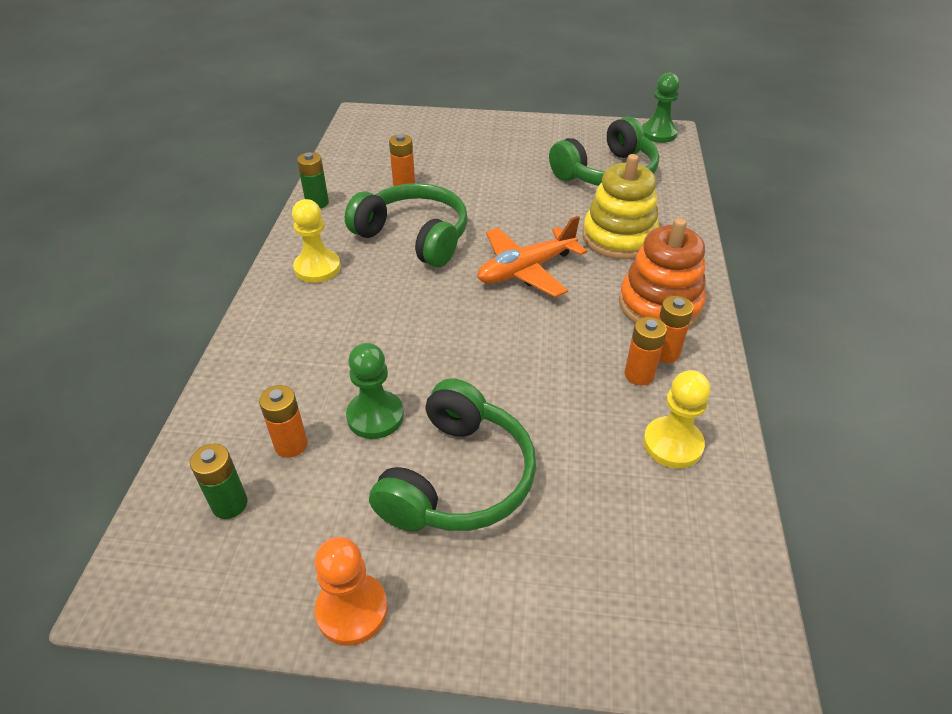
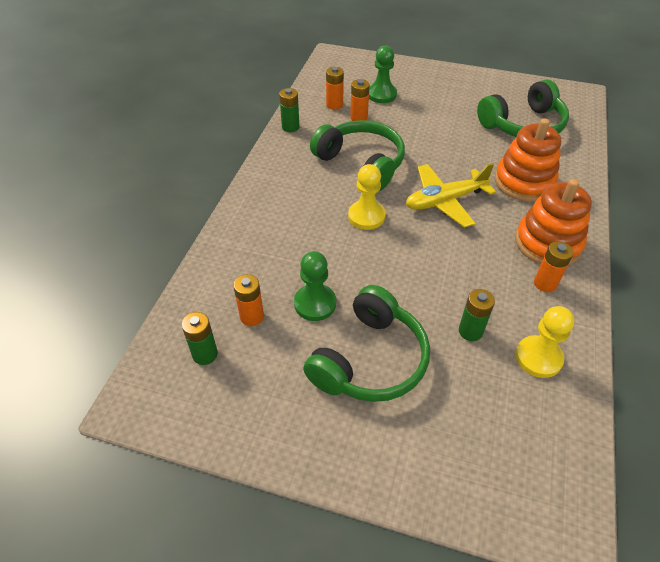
camera: 10 degrees right, 5 degrees up
yellow pawn [292,199,341,283] -> yellow pawn moved to [348,164,385,230]
orange pawn [315,537,388,646] -> none
orange plane [477,216,587,297] -> yellow plane [406,163,496,228]
yellow stacking toy [583,154,659,259] -> orange stacking toy [495,118,561,202]
orange battery [625,317,667,385] -> orange battery moved to [326,67,344,110]
green pawn [642,73,680,143] -> green pawn moved to [369,46,397,103]
none -> green battery [459,289,495,341]

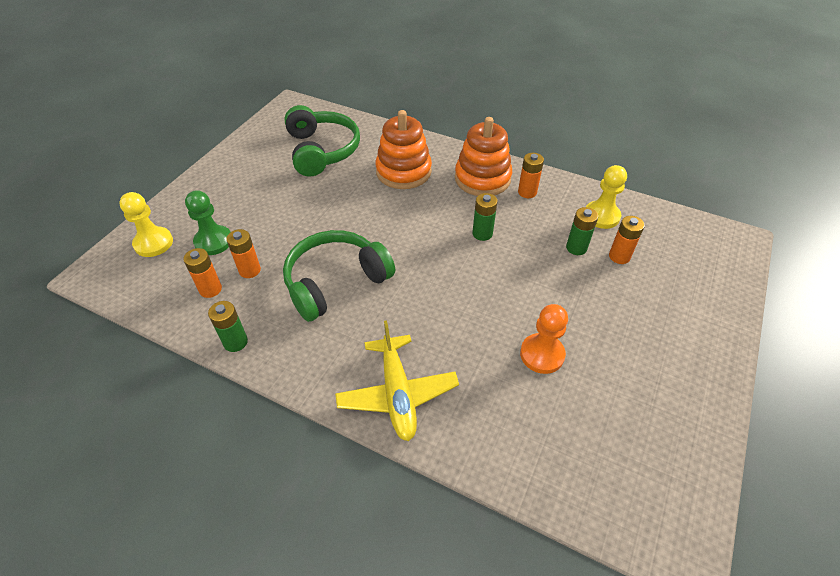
camera: 80 degrees left, 0 degrees up
green battery [182,312,218,365] -> green battery moved to [473,193,497,241]
orange battery [233,274,264,326] -> orange battery moved to [609,216,645,264]
green pawn [294,251,336,321] -> orange pawn [520,304,568,374]
green headphones [303,285,430,402] -> none
yellow pawn [348,164,385,230] -> yellow pawn moved to [119,192,173,257]
yellow plane [406,163,496,228] -> yellow plane moved to [335,320,459,441]

